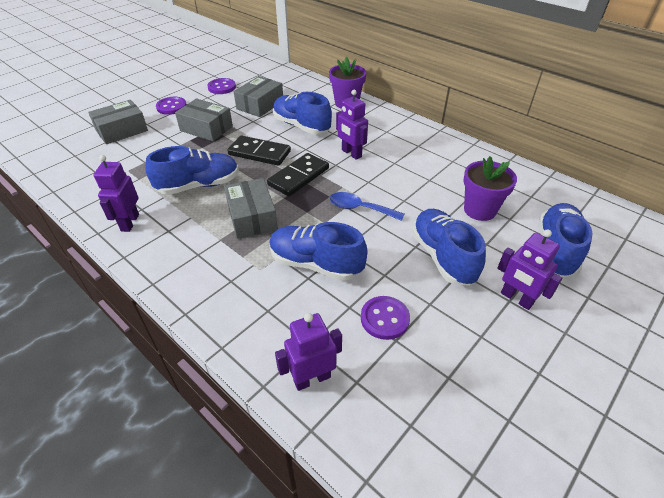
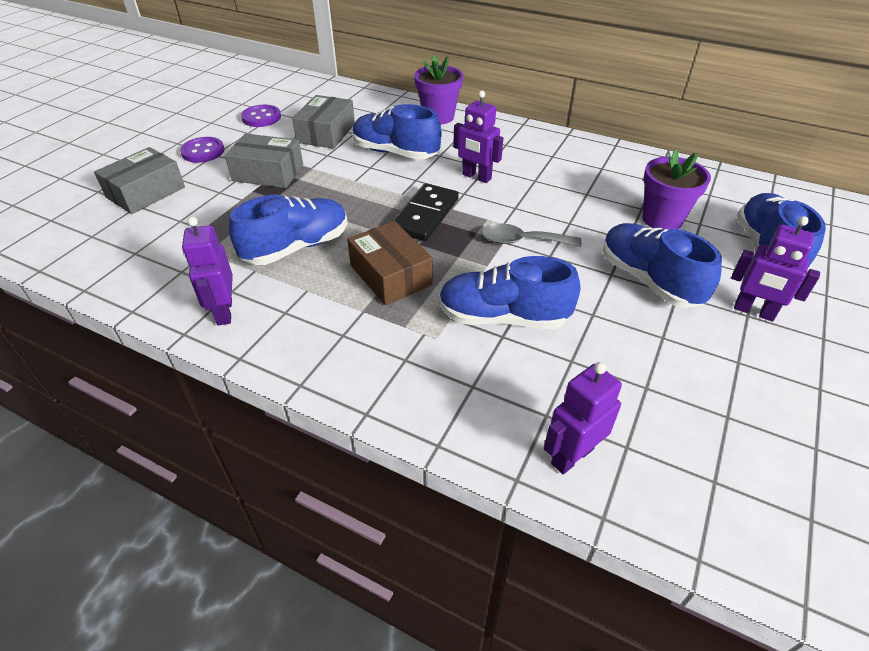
camera: 15 degrees left, 0 degrees up
grey box [224,178,278,239] -> brown box [347,221,433,305]
black domino [227,135,291,166] -> none
blue spoon [330,192,404,221] -> grey spoon [481,223,581,247]
purple button [361,296,410,340] -> none

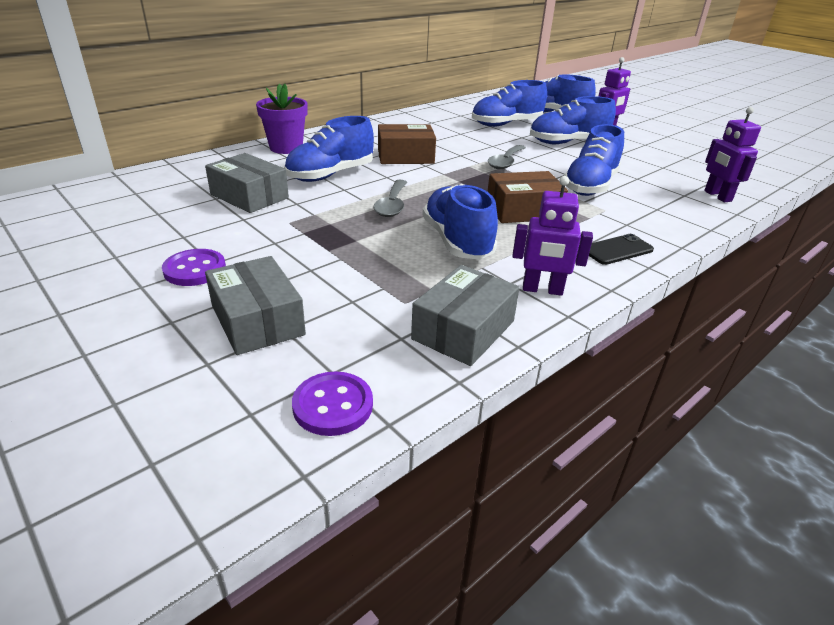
camera: 70 degrees left, 10 degrees down
grey box [225,134,303,188] -> grey box moved to [411,265,520,366]
purple button [241,105,281,127] -> purple button moved to [292,371,373,436]
black domino [391,183,459,241] -> none
purple robot [453,91,503,183] -> brown box [378,124,436,164]
purple flower pot [642,149,711,230] -> blue shoe [472,80,547,127]
none -> grey spoon [373,180,407,217]
none -> black phone [589,234,654,265]

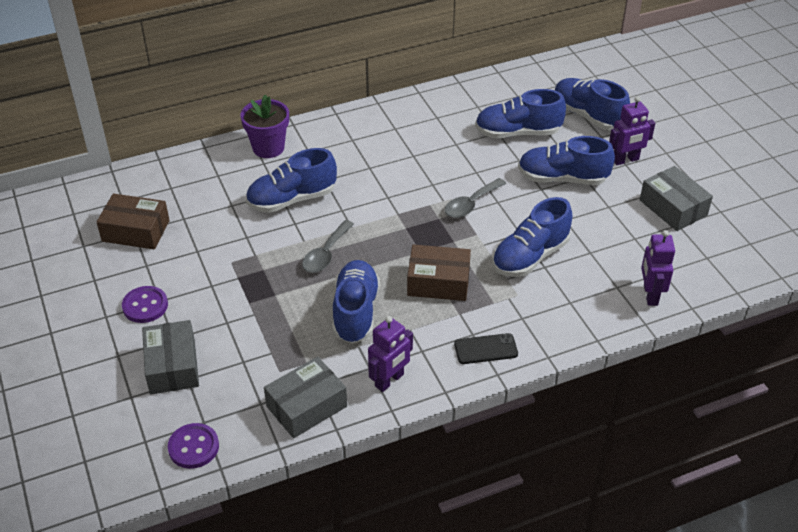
camera: 20 degrees right, 10 degrees up
grey box [205,153,289,213] -> grey box moved to [640,166,713,231]
brown box [378,124,436,164] -> brown box moved to [97,194,170,249]
purple robot [512,176,593,296] -> purple robot turned 75 degrees counterclockwise [368,316,413,392]

